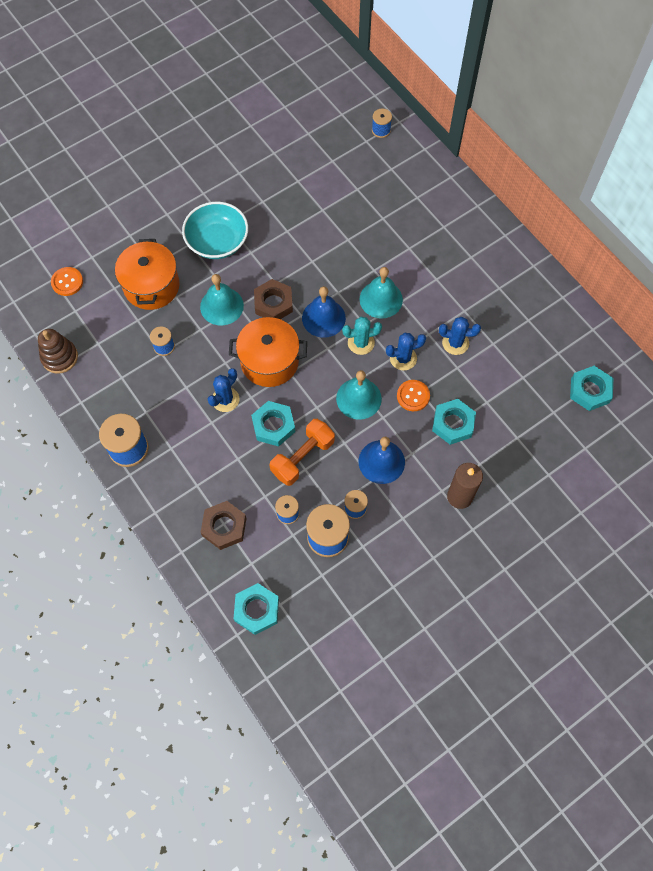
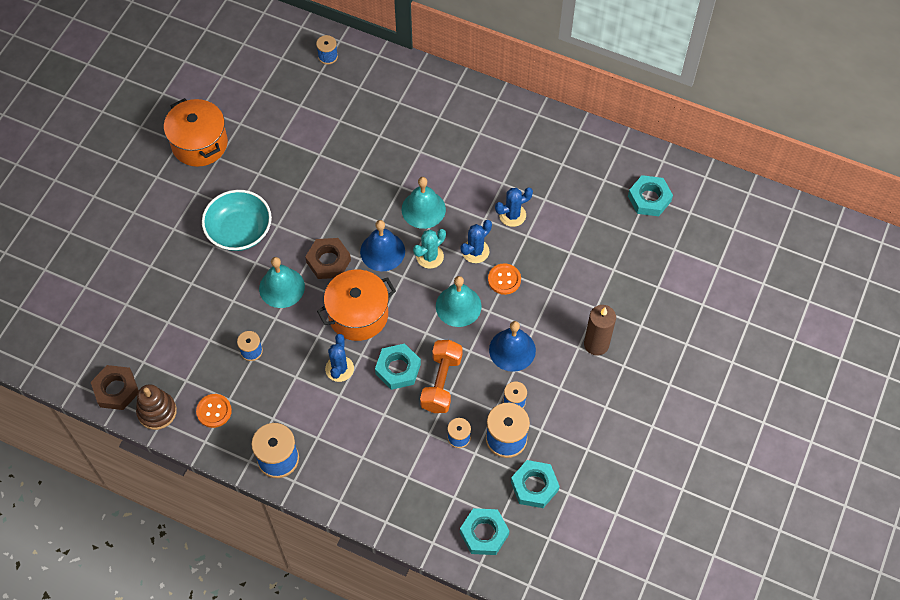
camera: 30 degrees left, 5 degrees down
orange button [51,267,83,296] -> orange button moved to [196,394,232,428]
orange pot [115,239,180,310] -> orange pot moved to [164,98,228,167]
brown nut [200,501,246,550] -> brown nut moved to [91,365,139,410]
turquoise nut [432,399,476,445] -> turquoise nut moved to [511,460,560,508]

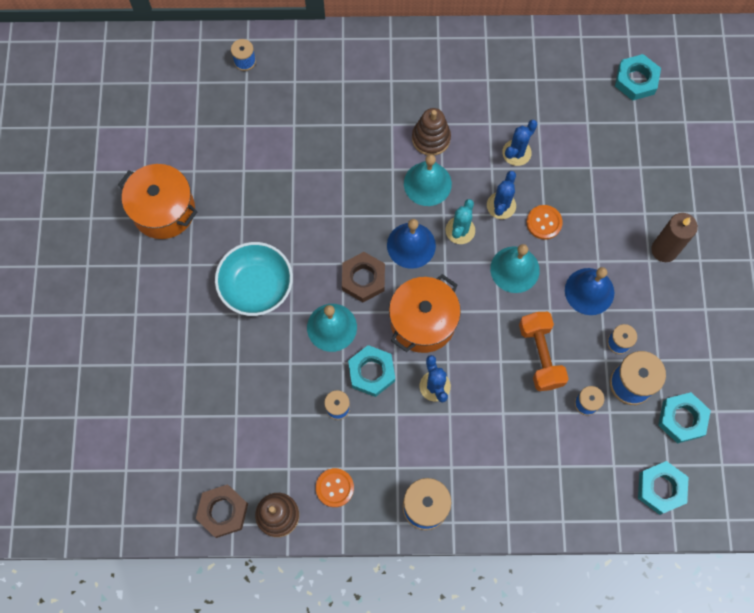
camera: 25 degrees left, 10 degrees up
turquoise nut [375,344,421,390] -> turquoise nut moved to [348,345,395,397]
none -> brown stacking toy [412,108,451,156]

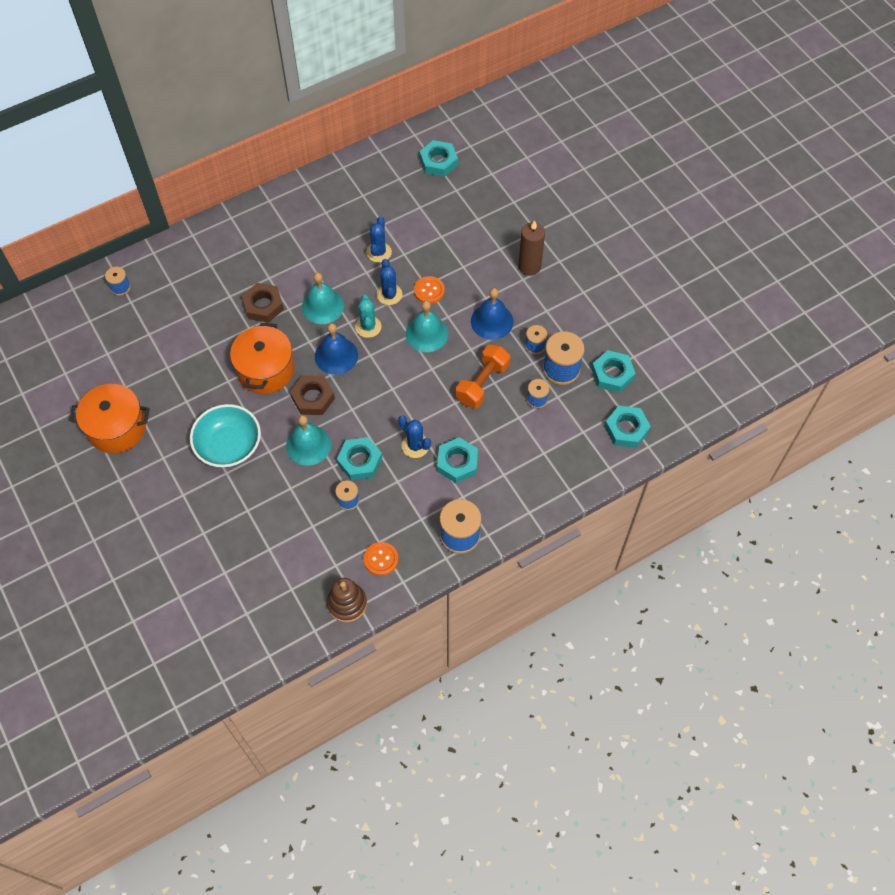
camera: 30 degrees left, 10 degrees down
brown nut [196,484,248,538] -> brown nut moved to [242,283,284,323]
orange pot [389,274,461,353] -> orange pot moved to [230,323,294,394]
brown stacking toy [412,108,451,156] -> none
orange dumbbell [519,312,569,391] -> orange dumbbell turned 75 degrees clockwise [456,344,510,408]
none -> turquoise nut [437,437,478,483]

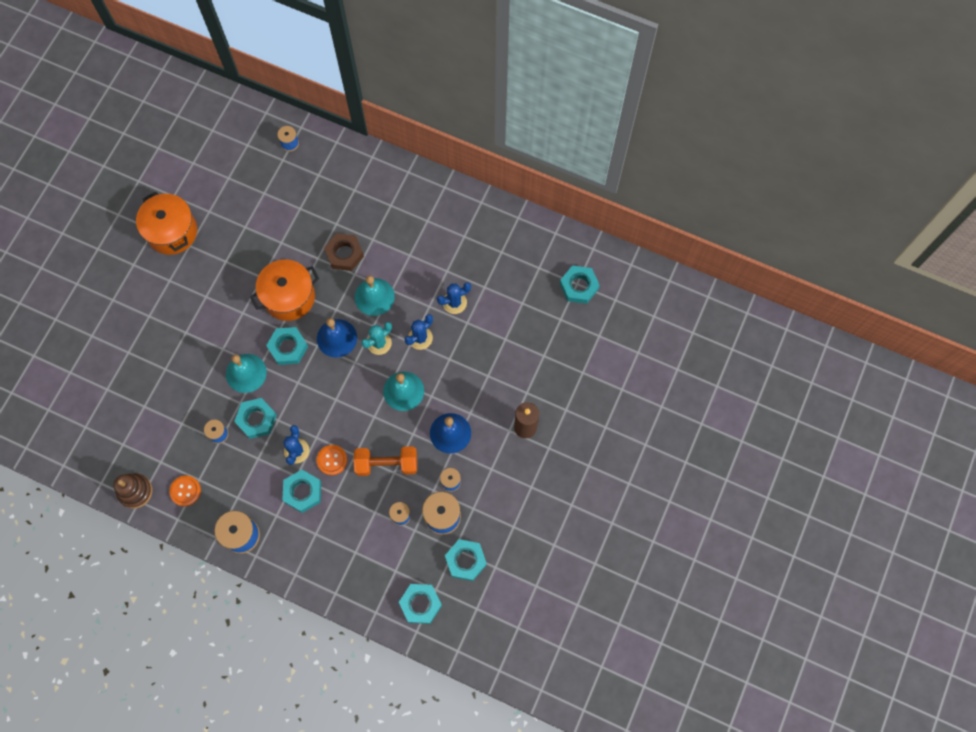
camera: 55 degrees right, 10 degrees up
turquoise bowl [190,404,261,468] -> none
brown nut [290,375,335,415] -> turquoise nut [266,327,308,365]
orange button [414,276,445,304] -> orange button moved to [316,445,347,475]

